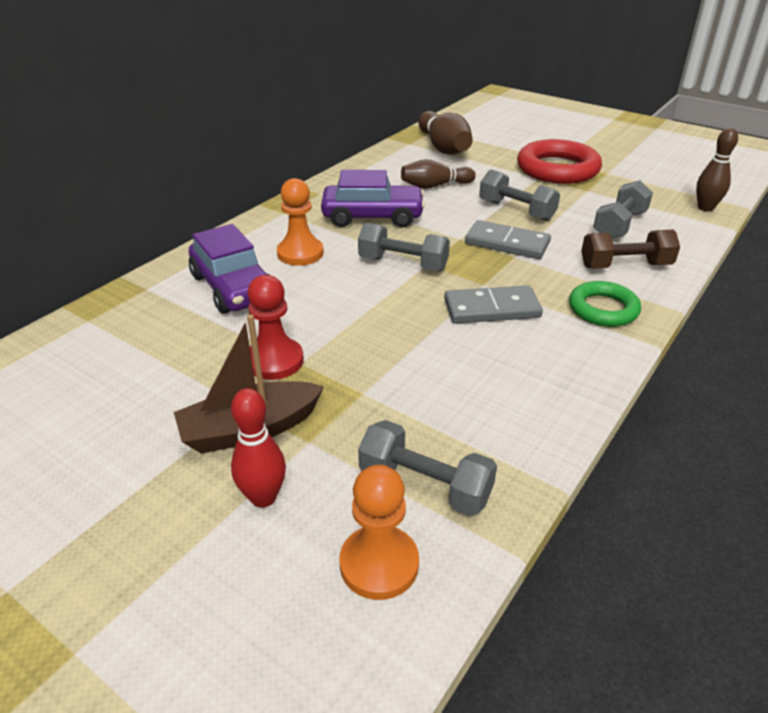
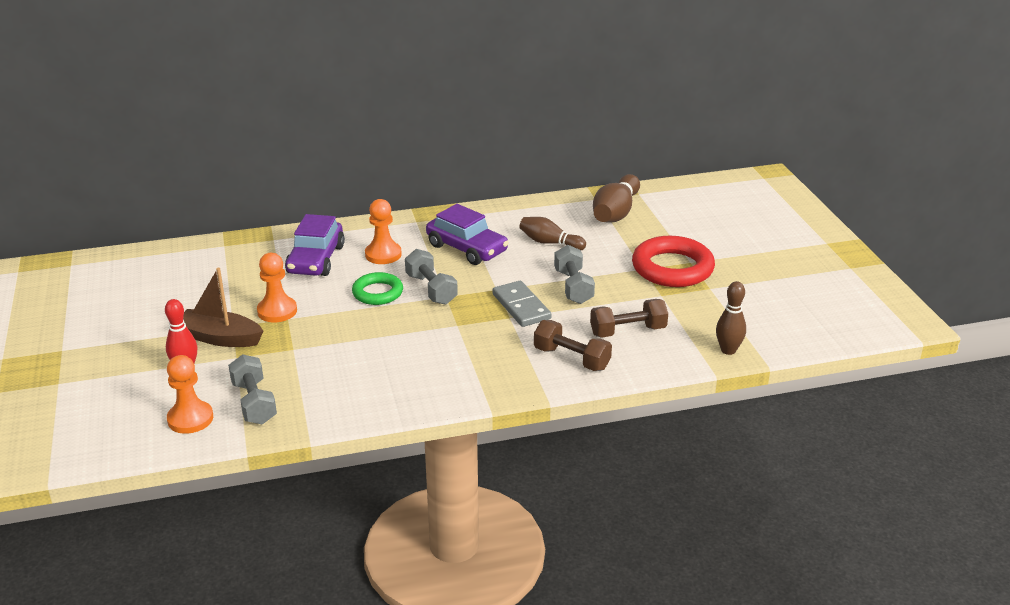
camera: 40 degrees right, 5 degrees down
red pawn [247,275,304,380] -> orange pawn [257,253,297,322]
grey domino [444,286,543,324] -> none
green ring [569,281,641,327] -> green ring moved to [352,272,403,305]
grey dumbbell [593,180,653,239] -> brown dumbbell [590,299,668,338]

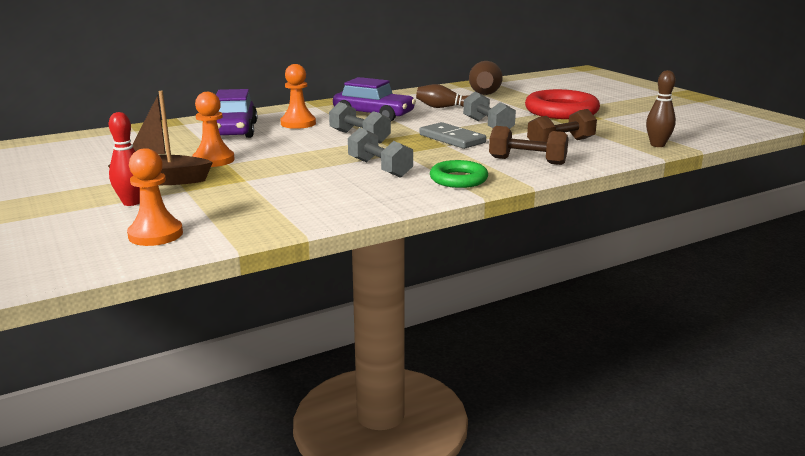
camera: 15 degrees left, 10 degrees down
grey dumbbell [228,354,277,424] -> grey dumbbell moved to [348,128,413,178]
green ring [352,272,403,305] -> green ring moved to [430,160,488,188]

